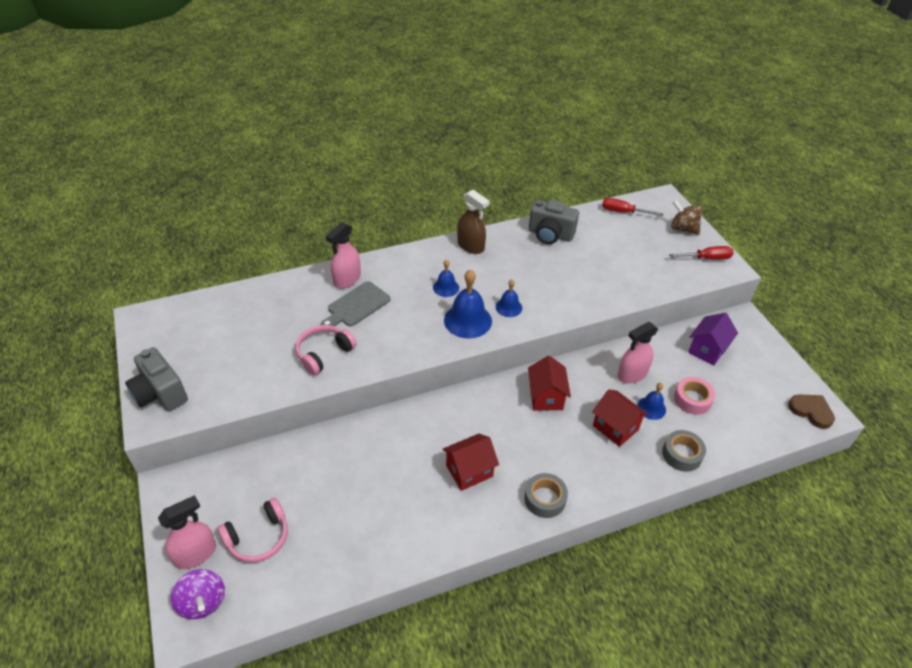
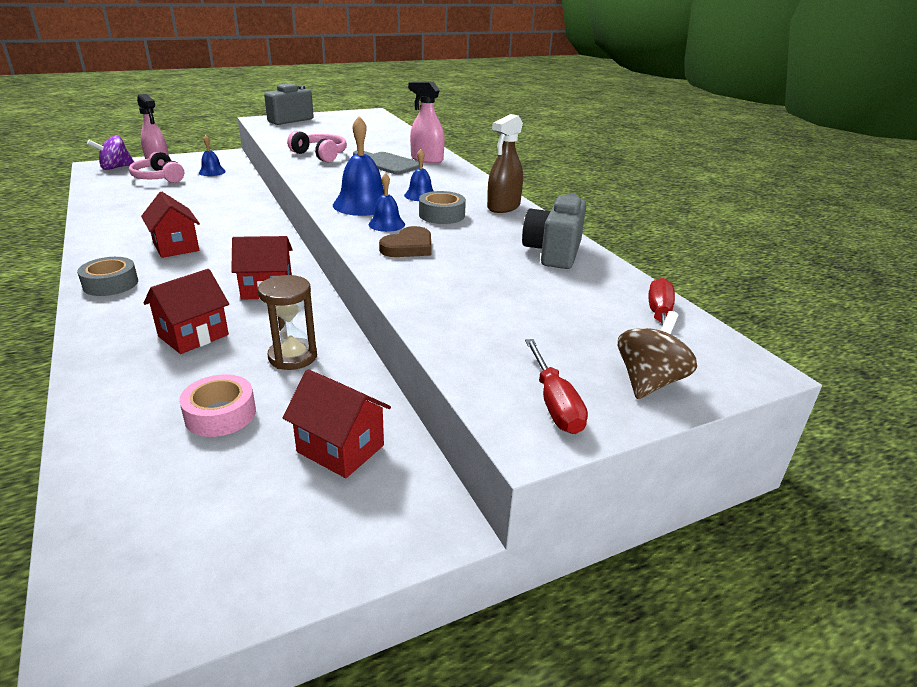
camera: 85 degrees right, 15 degrees down
pink spray bottle [617,322,658,383] -> brown hourglass [258,275,317,370]
blue bell [637,383,666,420] -> blue bell moved to [199,135,226,176]
grey tape [662,430,706,472] -> grey tape moved to [419,191,466,224]
purple house [688,313,738,366] -> red house [283,369,391,478]
brown heart [788,394,835,429] -> brown heart moved to [379,226,431,257]

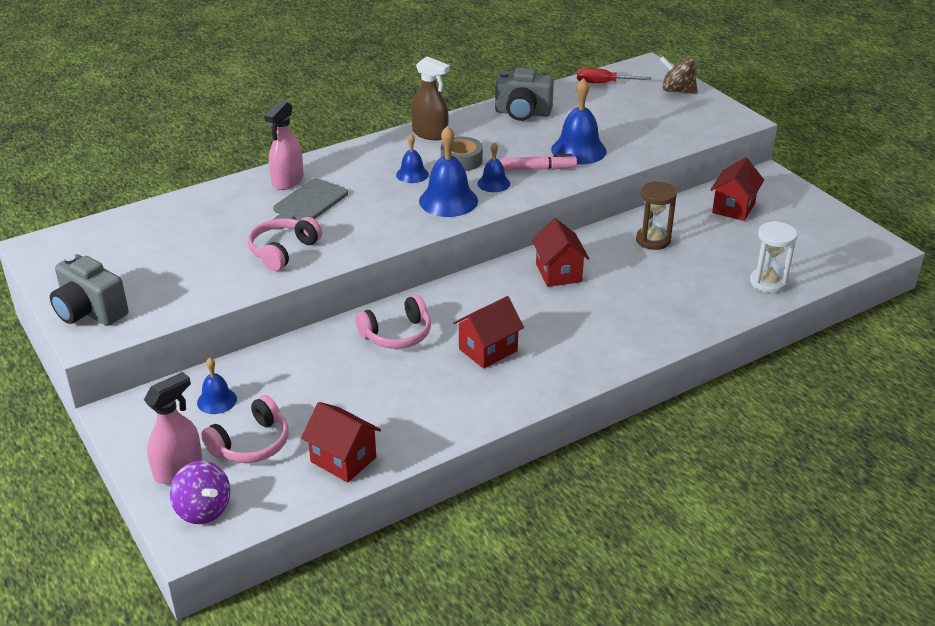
camera: 95 degrees left, 5 degrees up
grey tape [77,257,138,296] -> none
red house [144,269,229,354] -> red house moved to [301,402,381,482]
pink tape [179,374,256,437] -> none
brown heart [379,226,431,257] -> pink marker [500,154,577,171]
red screwdriver [525,339,588,434] -> none
none -> pink headphones [355,295,431,349]
none -> blue bell [551,78,607,164]
none -> white hourglass [750,221,797,293]

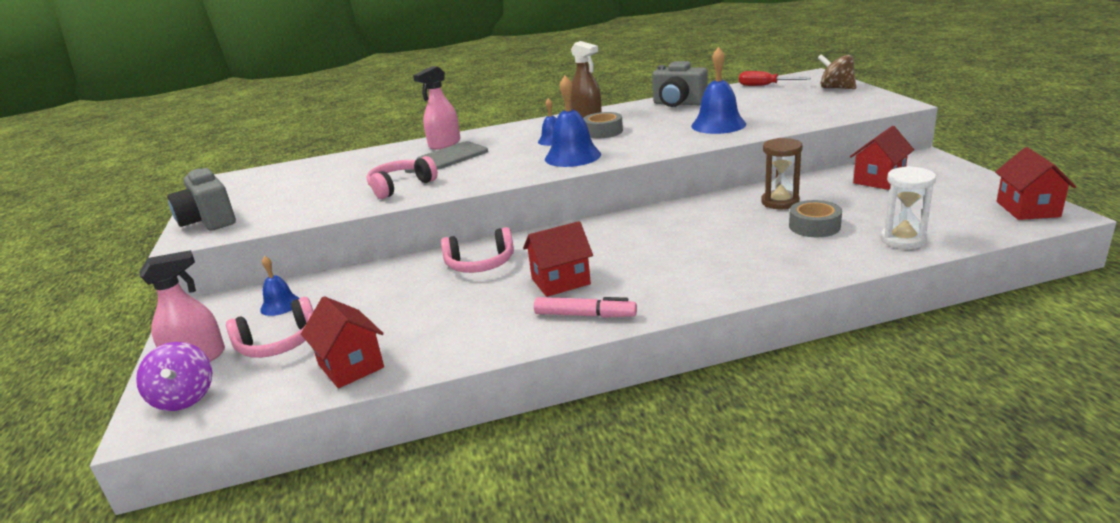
camera: 20 degrees right, 10 degrees down
blue bell [477,142,510,192] -> none
pink marker [500,154,577,171] -> pink marker moved to [534,297,637,318]
red house [532,218,589,287] -> red house moved to [995,147,1076,220]
none -> grey tape [789,200,842,237]

